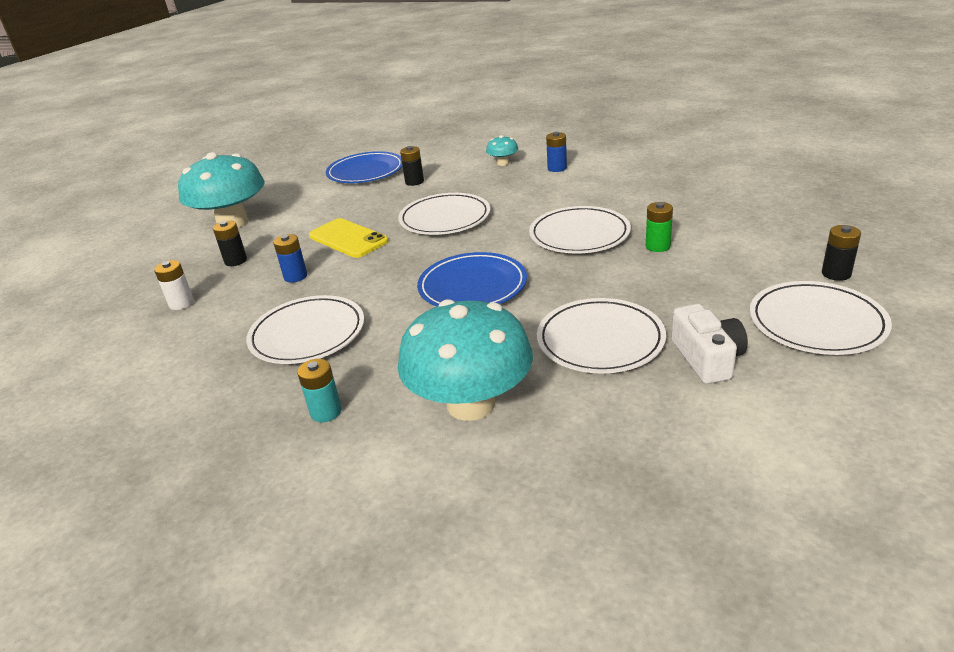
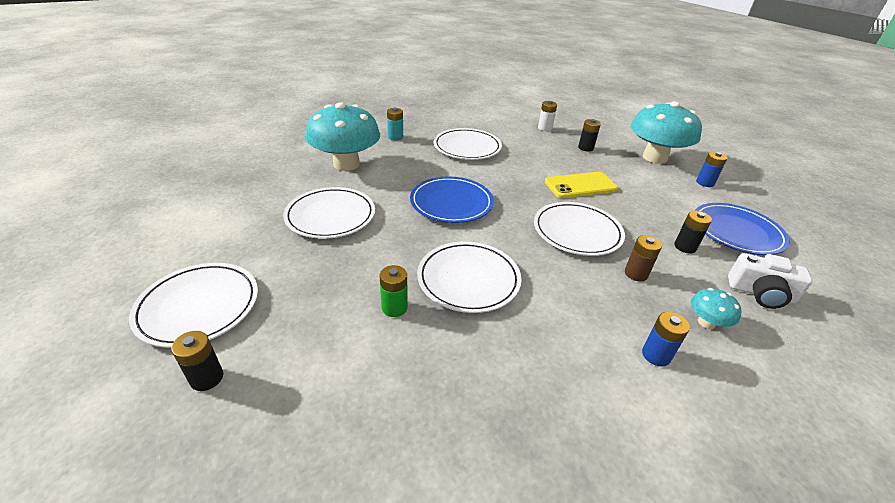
camera: 115 degrees right, 5 degrees up
blue battery [273,234,307,283] -> blue battery moved to [696,152,728,187]
white camera [672,304,748,384] -> white camera moved to [728,253,813,309]
none -> brown battery [625,235,662,281]

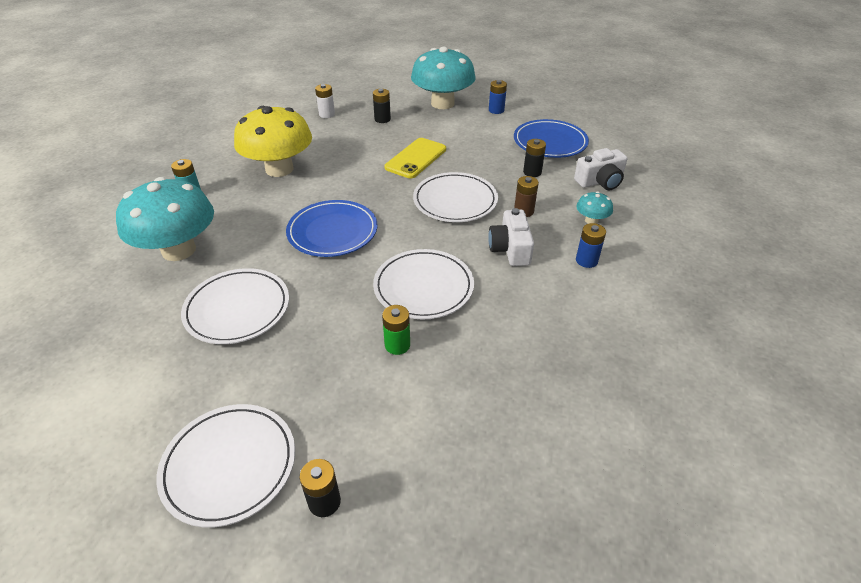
camera: 40 degrees left, 5 degrees up
white plate [434,128,502,160] -> yellow mushroom [234,106,312,177]
none -> white camera [488,208,534,266]

